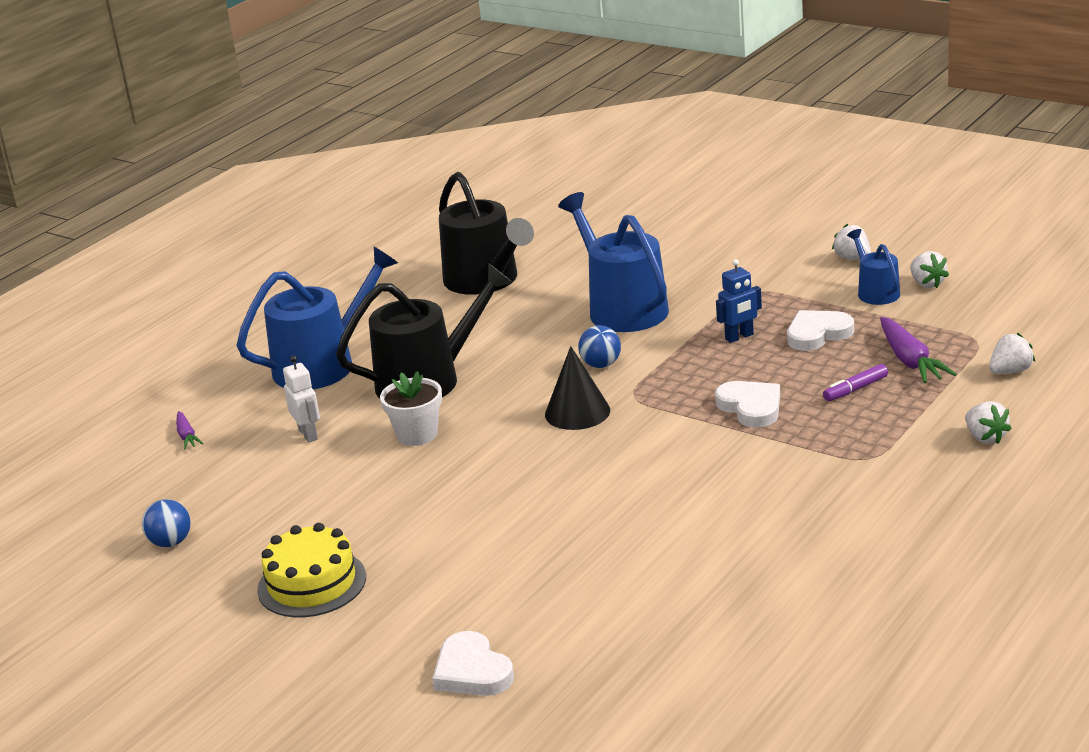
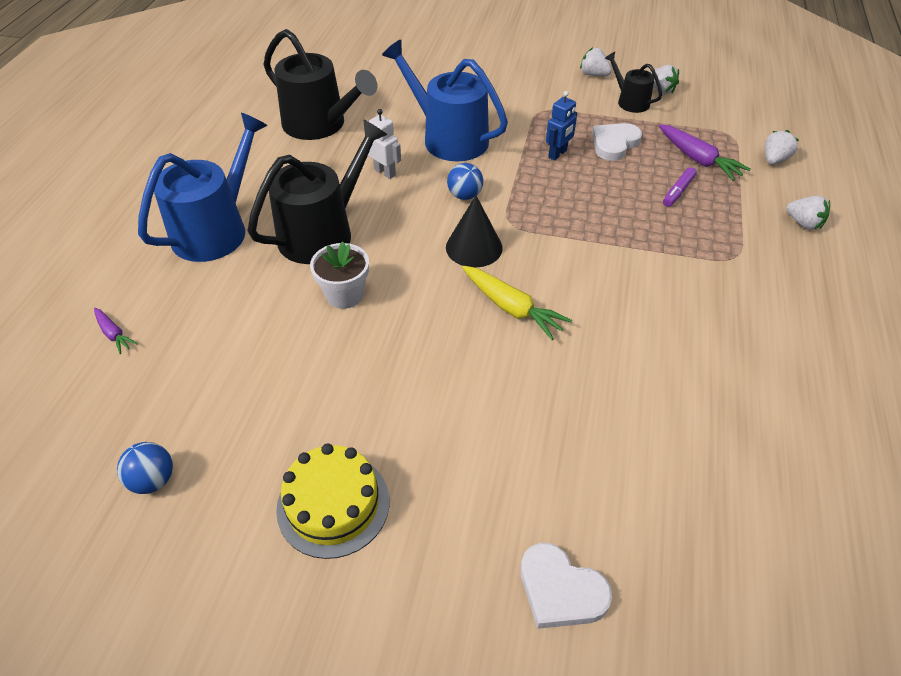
camera: 25 degrees left, 20 degrees up
white robot [283,356,320,442] -> white robot moved to [368,109,401,179]
white heart [715,381,780,428] -> none
blue watering can [847,229,900,305] -> black watering can [605,52,662,113]
none -> yellow carrot [462,266,572,340]

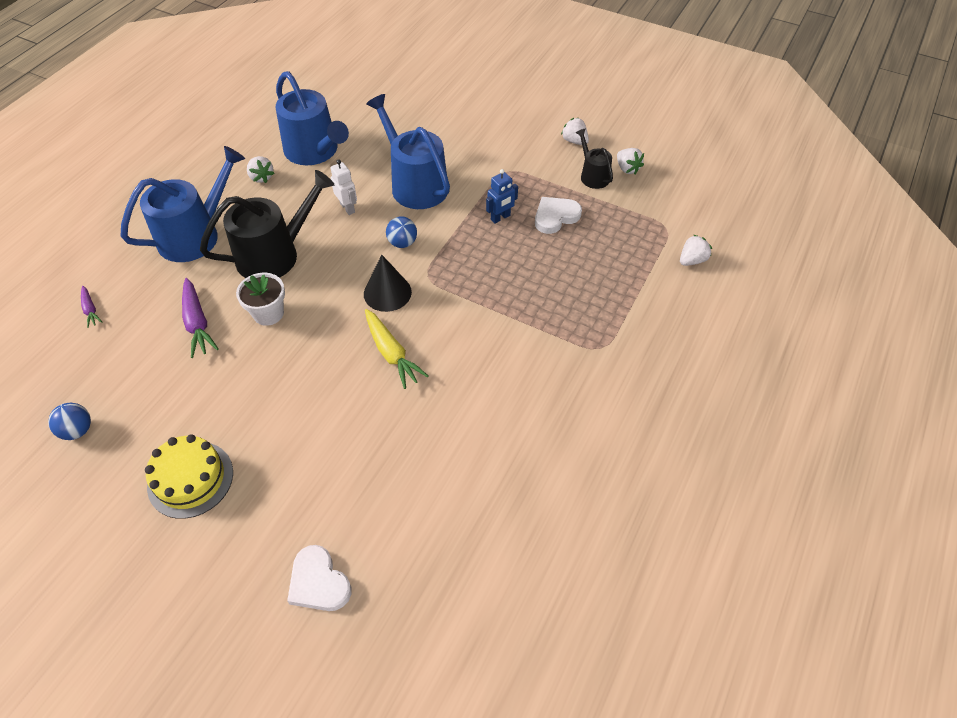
camera: 15 degrees right, 5 degrees up
black watering can [263,29,377,140] -> blue watering can [276,71,349,165]
purple carrot [659,124,751,181] -> purple carrot moved to [182,278,219,358]
purple marker [663,167,697,207] -> none
white strawberry [786,196,830,230] -> white strawberry moved to [247,156,274,183]

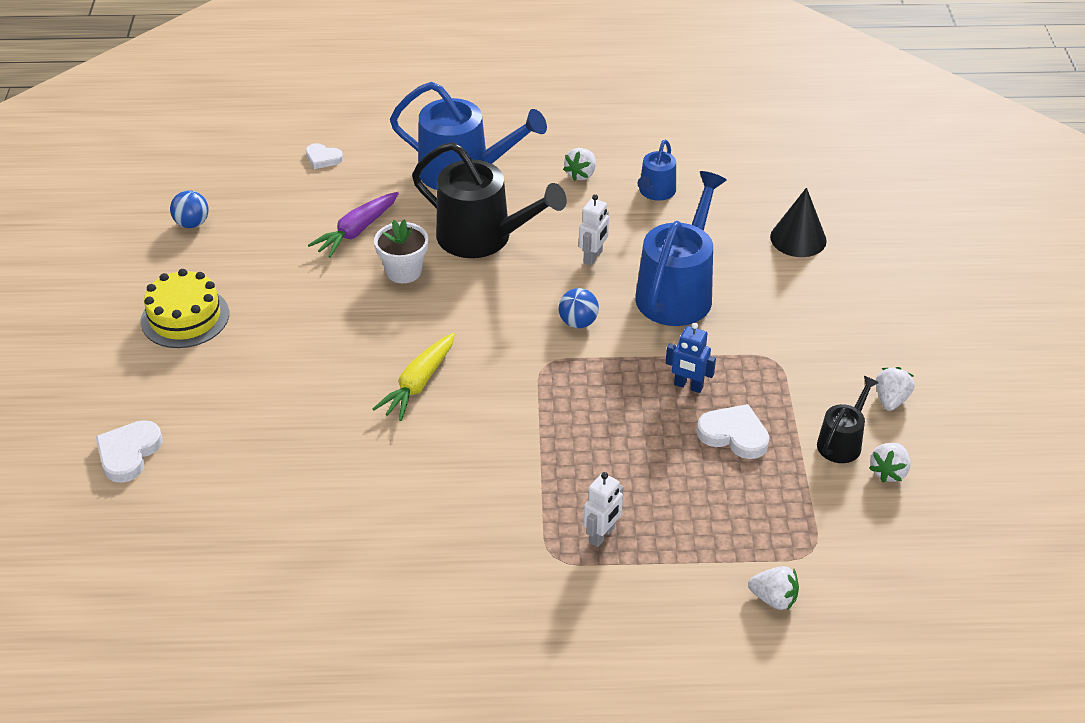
camera: 60 degrees right, 10 degrees down
purple carrot [81,286,102,328] -> white heart [306,143,343,169]
blue watering can [276,71,349,165] -> blue watering can [638,140,676,201], size x0.52
black cone [364,255,412,312] -> black cone moved to [770,188,827,257]
none -> white robot [583,472,624,547]

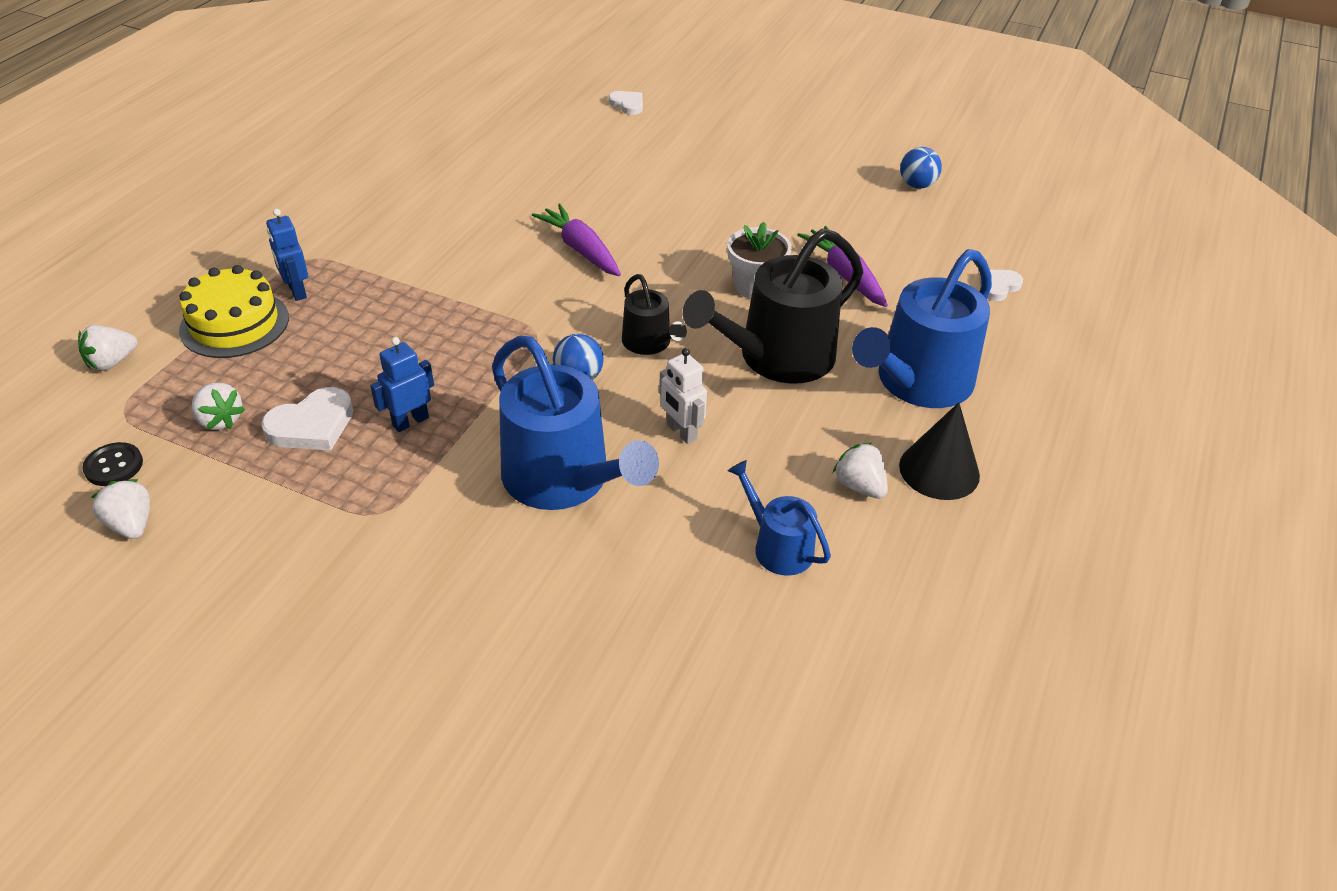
camera: 115 degrees right, 0 degrees up
white heart [95,420,163,483] -> white heart [608,91,643,115], size x0.64
yellow cake [141,269,229,348] -> yellow cake moved to [179,265,289,358]
yellow carrot [373,333,455,421] -> purple carrot [532,204,621,276]
white robot [583,472,624,547] -> blue robot [266,209,308,301]
black cone [770,188,827,257] -> black cone moved to [899,402,980,500]
black watering can [817,376,879,463] -> black watering can moved to [622,274,687,355]
white strawberry [876,367,915,411] -> white strawberry moved to [192,383,245,430]
none -> black button [82,442,143,486]

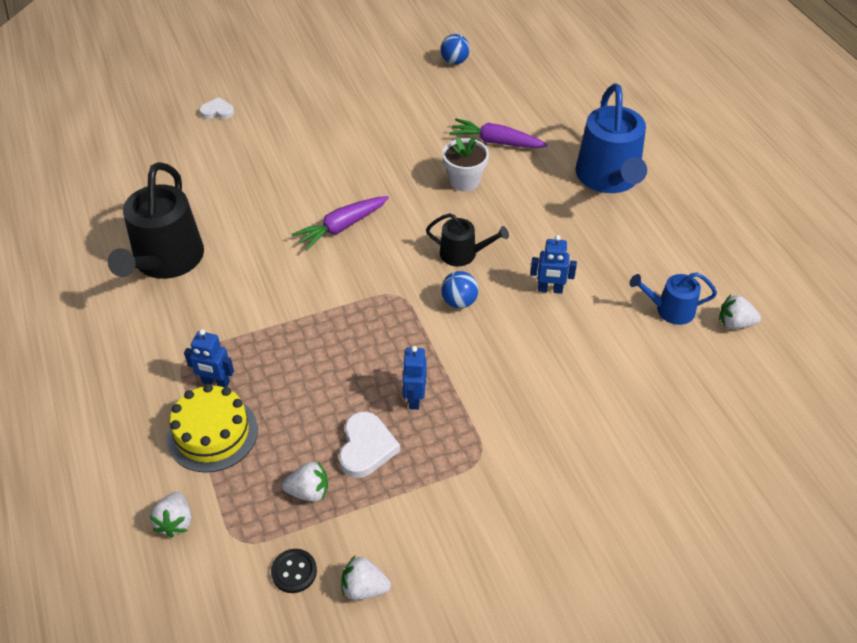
camera: 45 degrees left, 5 degrees up
blue watering can [492,336,659,510] -> none
purple carrot [532,204,621,276] -> purple carrot turned 45 degrees counterclockwise [292,196,389,250]
white robot [659,348,707,444] -> blue robot [530,235,577,294]
black watering can [683,228,863,384] -> black watering can moved to [107,162,204,279]
white strawberry [833,443,888,499] -> white strawberry moved to [719,295,761,329]
black cone [899,402,980,500] -> none
white heart [979,270,1023,301] -> none

